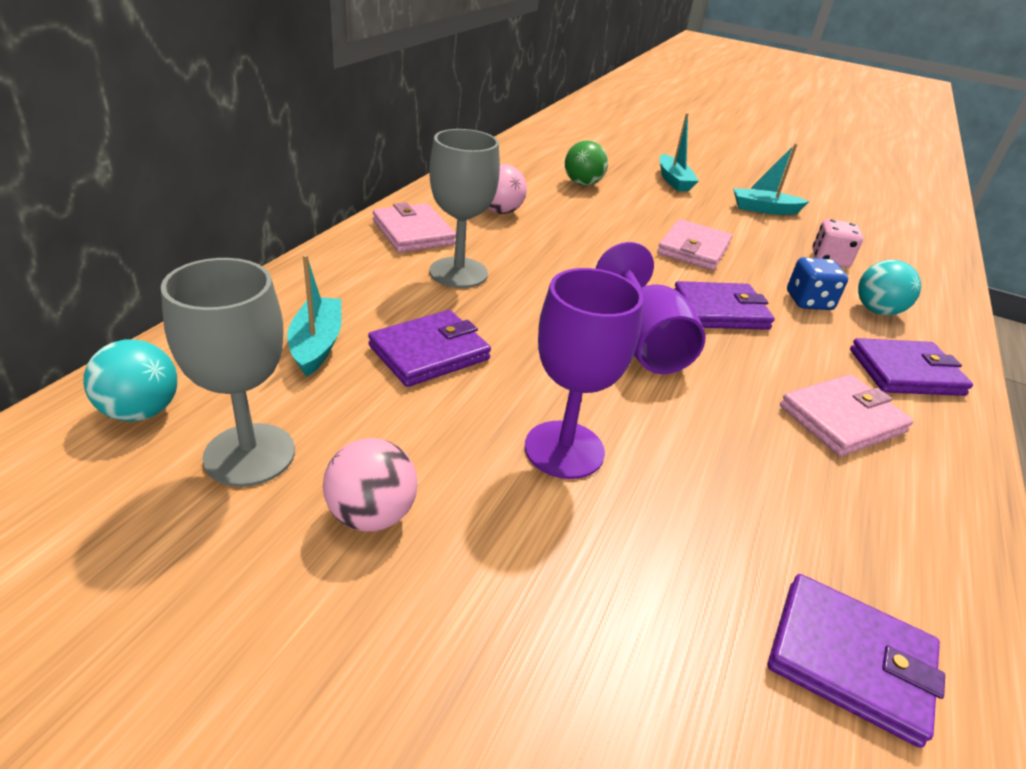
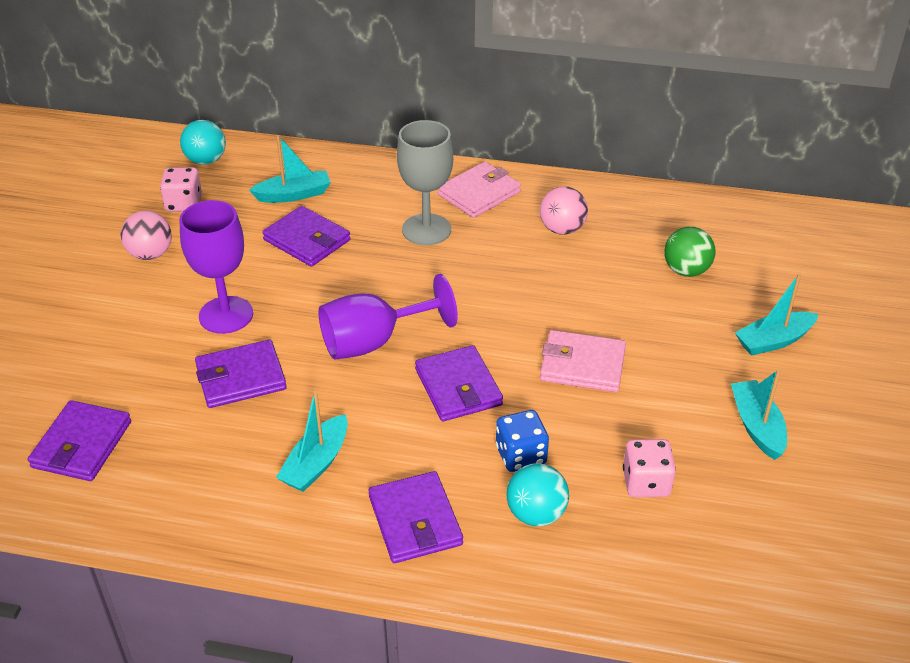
camera: 80 degrees right, 5 degrees up
grey goblet [161,258,295,487] -> pink dice [160,167,202,212]
pink wallet [780,374,914,456] -> turquoise boat [276,391,348,492]
none -> purple wallet [195,340,287,408]

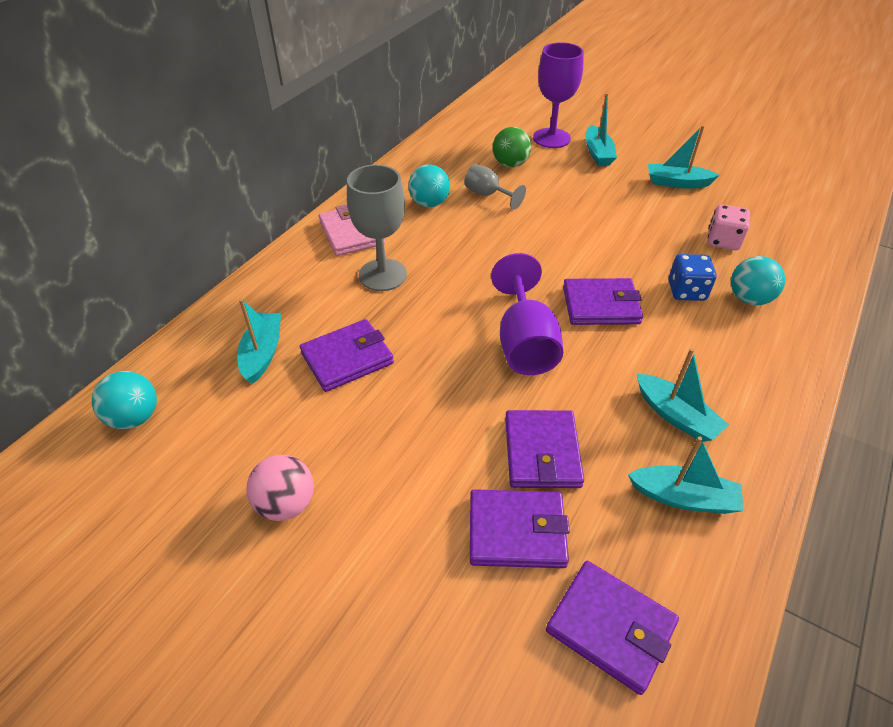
camera: 70 degrees left, 5 degrees up
pink dice [160,167,202,212] -> none
purple goblet [179,200,253,334] -> purple goblet moved to [533,42,584,148]
purple wallet [369,471,463,563] -> purple wallet moved to [470,489,570,568]
pink ball [540,187,588,235] -> turquoise ball [409,164,450,208]
pink wallet [540,330,626,392] -> none
none -> grey goblet [465,164,526,210]
none -> turquoise boat [628,436,743,514]

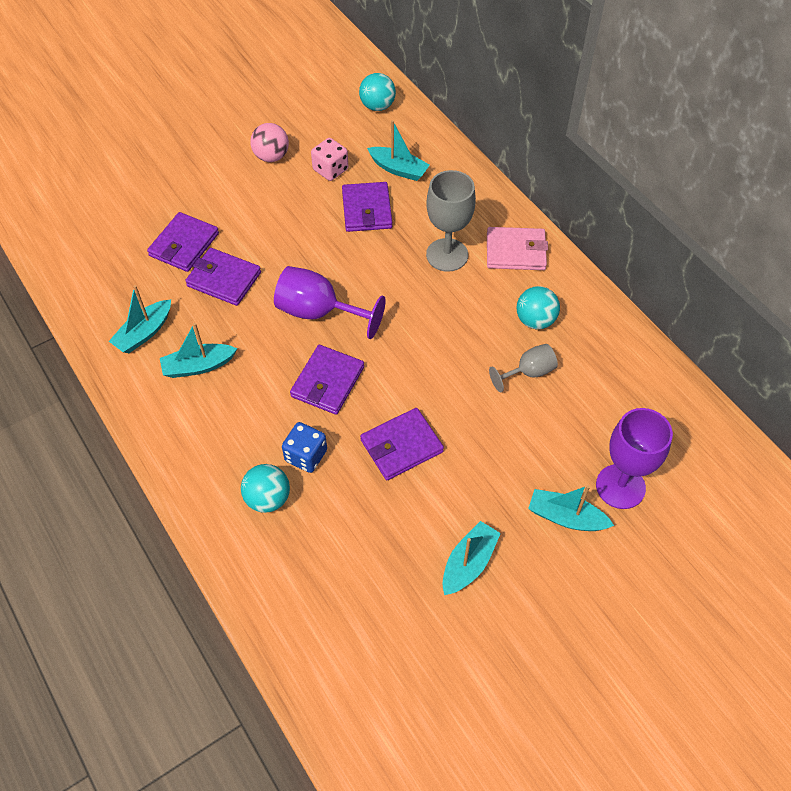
camera: 115 degrees right, 10 degrees up
green ball [493,127,531,168] -> none
purple wallet [546,561,679,695] -> purple wallet moved to [360,408,444,480]
pink dice [708,204,750,250] -> pink dice moved to [311,138,348,181]

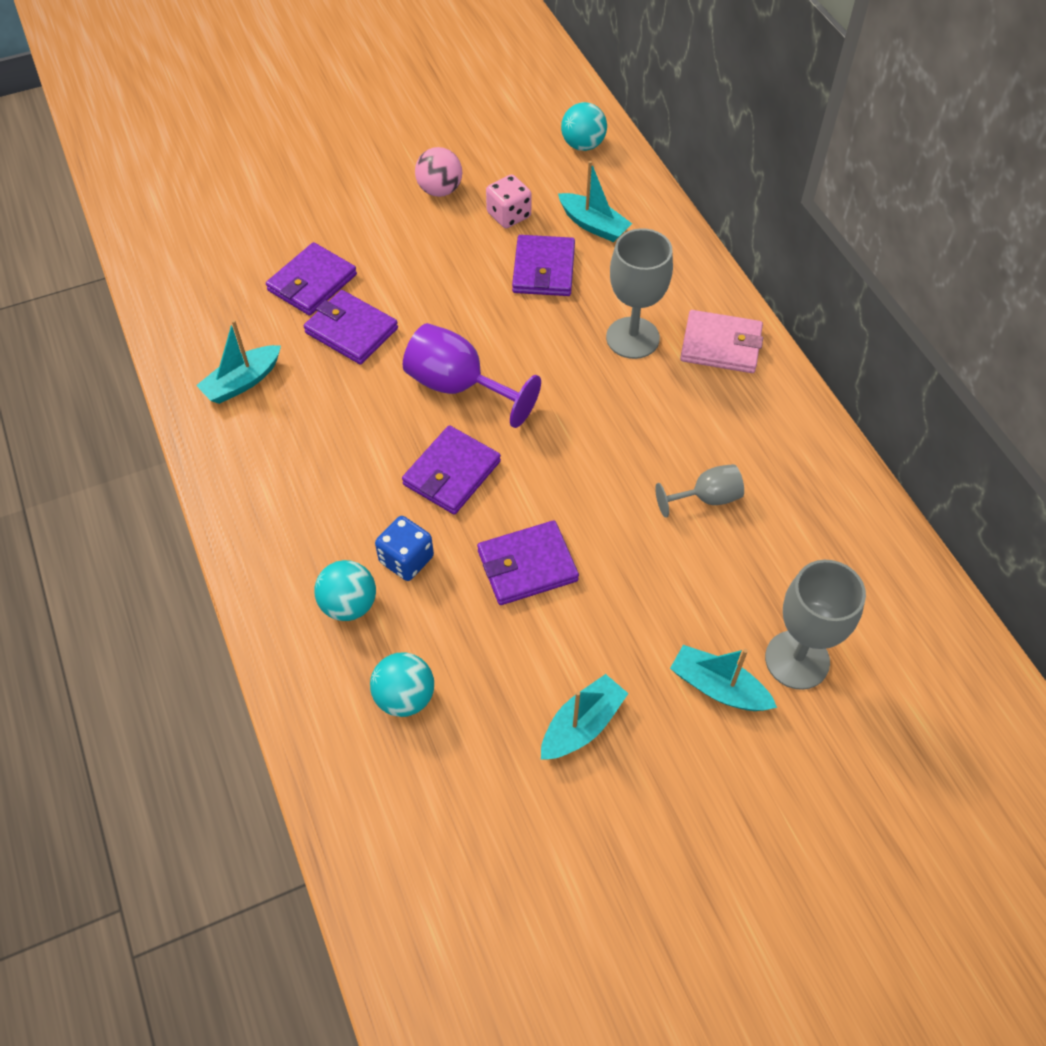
camera: 10 degrees right, 0 degrees up
turquoise boat [160,323,238,378] -> none
turquoise ball [517,286,560,329] -> turquoise ball moved to [370,652,434,717]
purple goblet [596,408,673,509] -> grey goblet [765,560,866,690]

